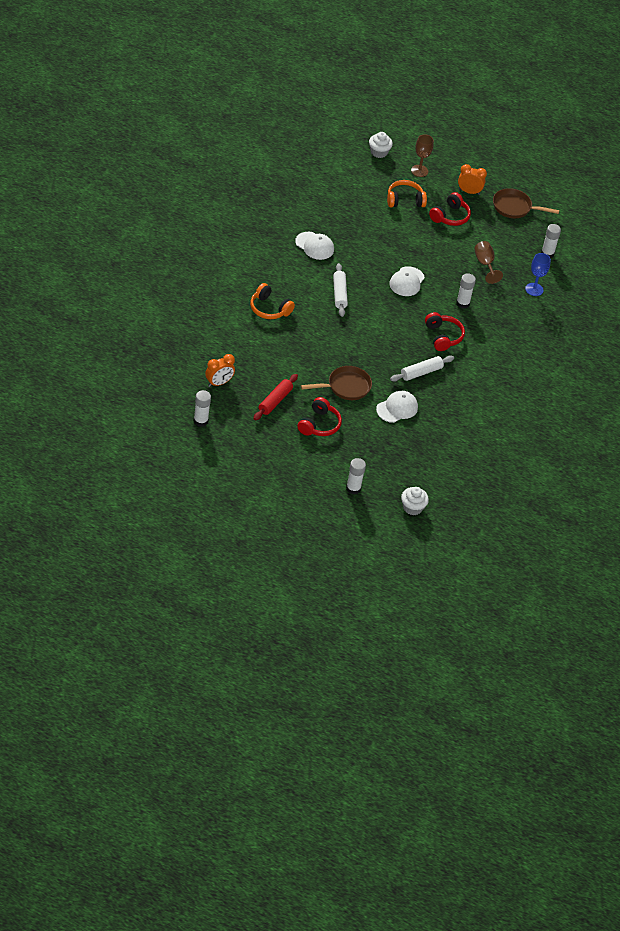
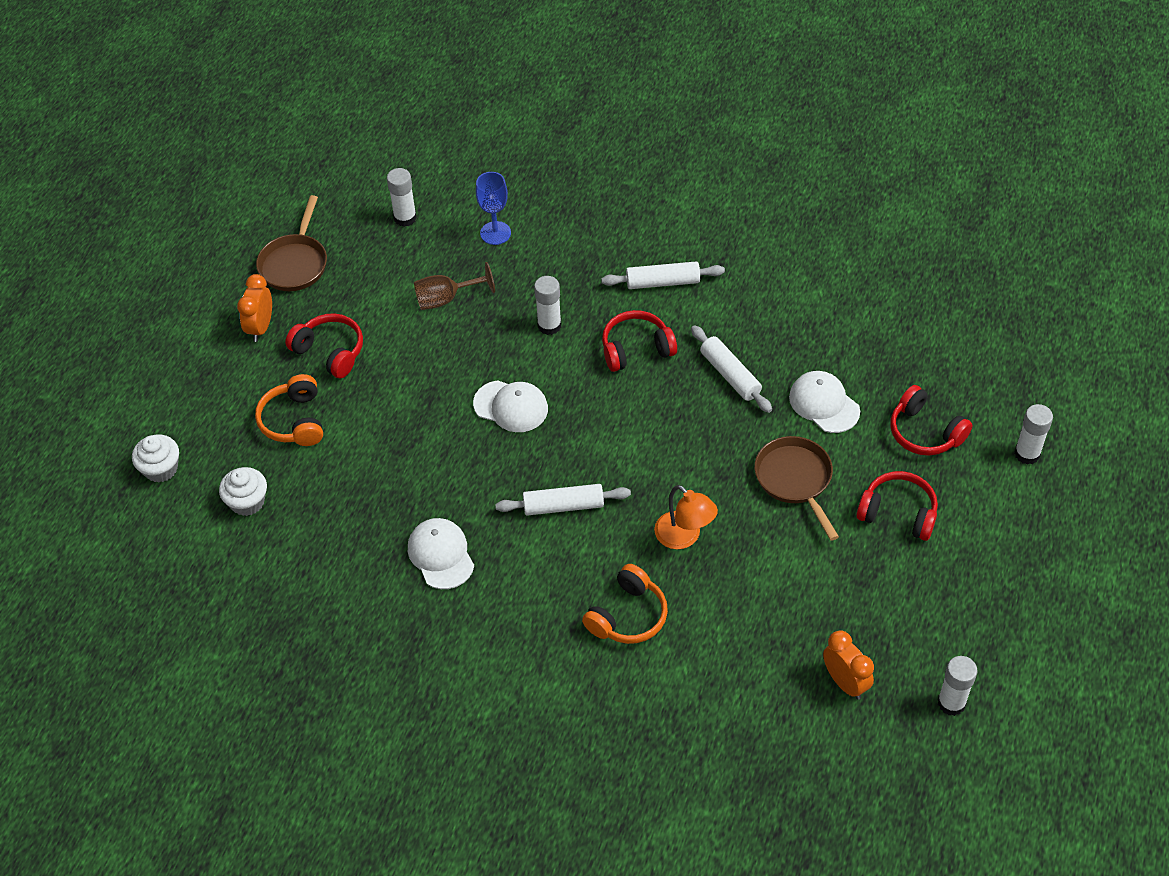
camera: 85 degrees left, 5 degrees up
red rolling pin [253,374,298,420] -> none
white cap [295,232,334,260] -> white cap turned 60 degrees counterclockwise [408,518,474,589]
white cupcake [401,487,429,515] -> white cupcake moved to [219,467,267,516]
brown goblet [411,134,434,177] -> none
none -> white rolling pin [601,262,725,289]
none -> orange lamp [654,485,718,549]
none -> red headphones [890,385,973,456]

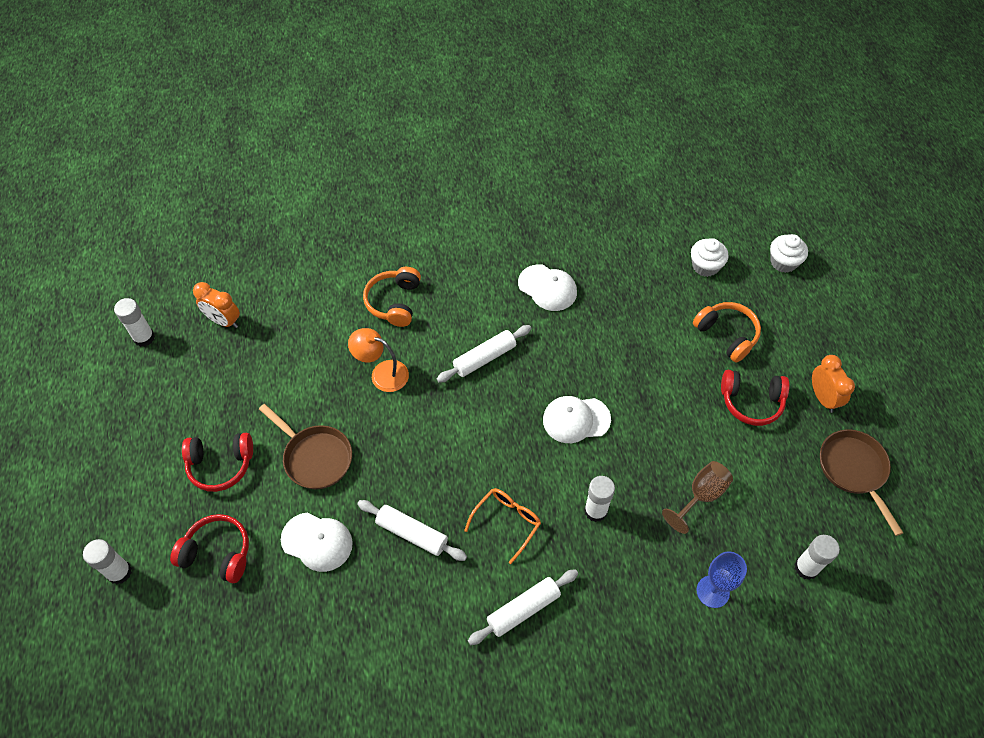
camera: 150 degrees right, 5 degrees up
red headphones [602,310,677,372] -> orange glasses [464,488,541,564]

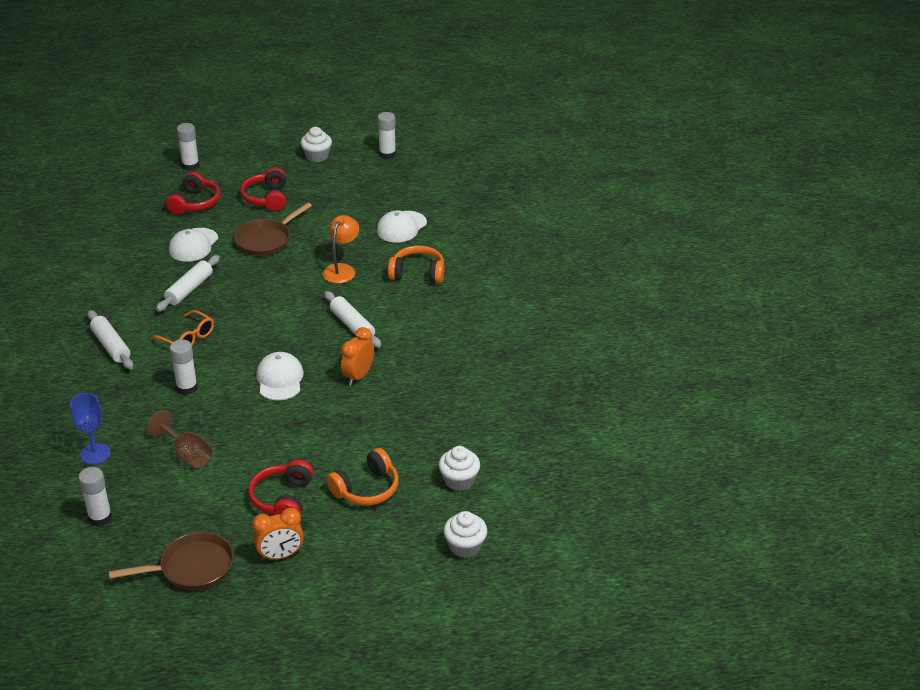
camera: 90 degrees right, 20 degrees down
orange clock [193,282,240,328] -> orange clock moved to [341,327,374,385]
white cap [518,264,577,311] -> white cap moved to [377,211,427,242]
none -> white cupcake [301,127,332,162]

